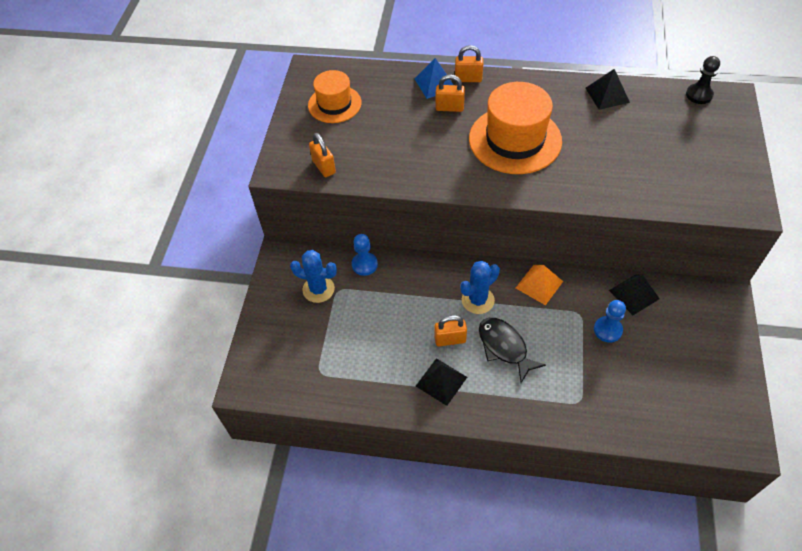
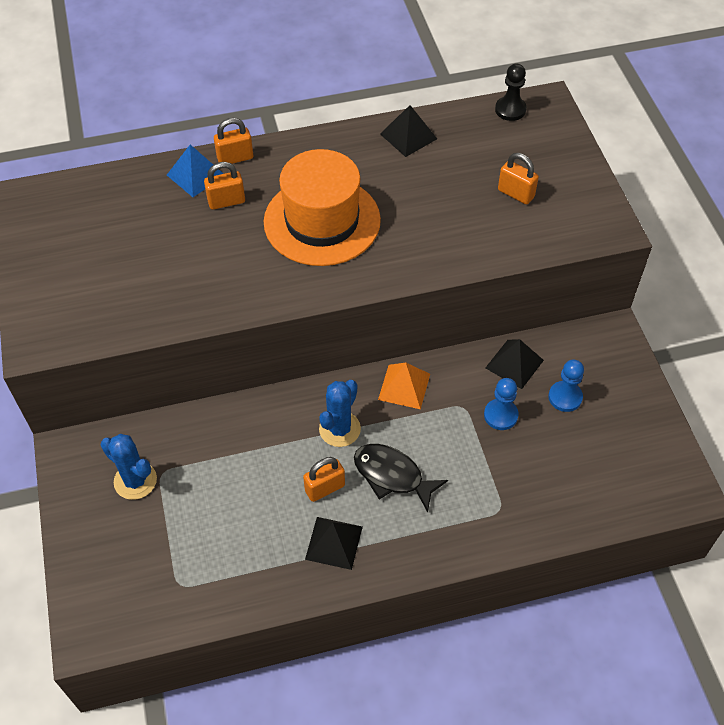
camera: 25 degrees left, 0 degrees up
blue cactus [290,250,337,303] -> blue cactus turned 45 degrees clockwise [101,434,157,500]
orange hat [308,70,362,123] -> none
orange padlock [309,133,336,177] -> orange padlock moved to [498,153,539,204]
blue pawn [352,234,378,276] -> blue pawn moved to [548,360,584,412]

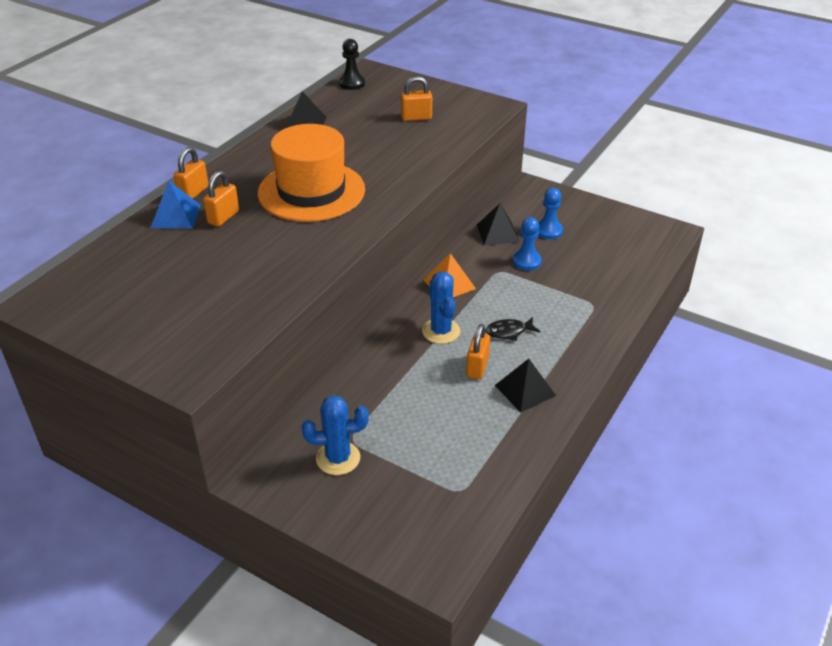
camera: 45 degrees left, 15 degrees down
black fish [354,444,448,513] -> black fish [486,317,540,341], size x0.62

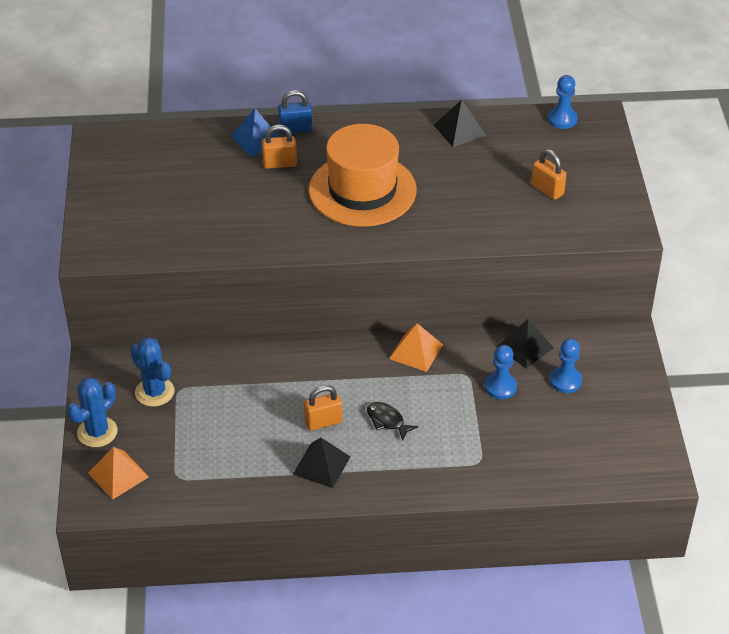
camera: 55 degrees right, 5 degrees up
orange padlock [174,147,208,199] -> blue padlock [278,90,313,134]
black pawn [339,39,365,90] -> blue pawn [548,75,578,129]
blue cactus [422,272,460,344] -> blue cactus moved to [67,377,118,447]
none -> orange pyramid [88,447,149,500]

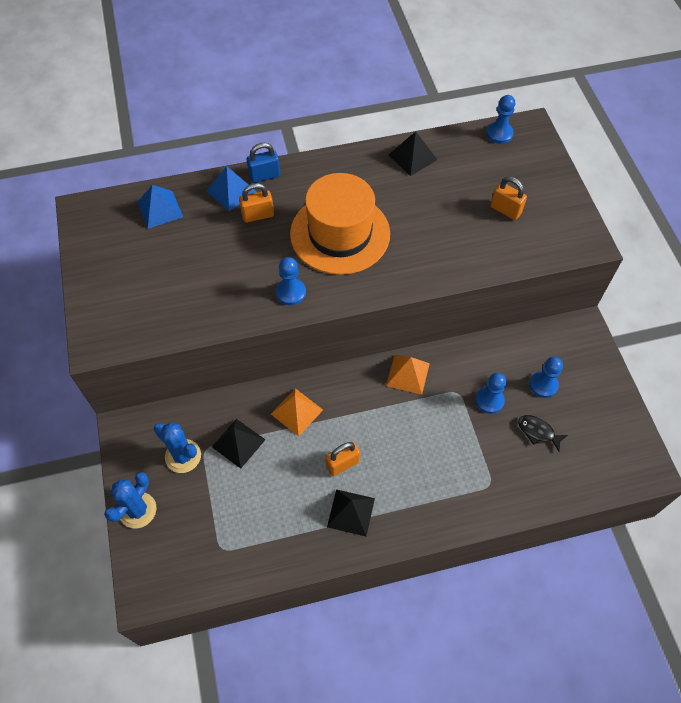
camera: 10 degrees left, 15 degrees up
orange pyramid [88,447,149,500] -> orange pyramid moved to [271,388,323,436]
black fish [367,402,418,441] -> black fish moved to [518,415,568,451]
black pyramid [496,319,554,369] -> black pyramid moved to [212,419,265,468]
none -> blue pyramid [138,185,183,229]
none -> blue pawn [276,257,306,305]

